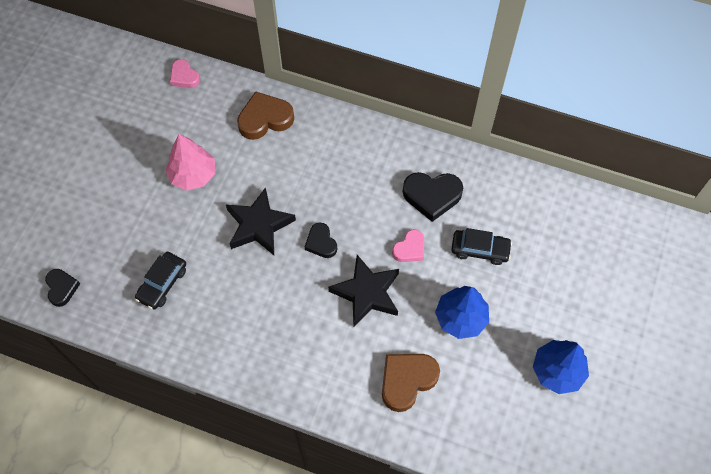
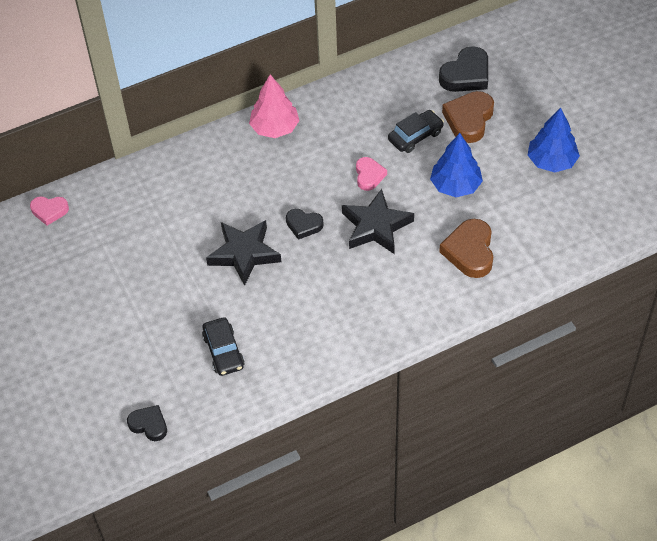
camera: 45 degrees left, 10 degrees down
pink tree [165,134,215,191] -> pink tree moved to [249,75,300,138]
brown heart [237,91,294,140] -> brown heart moved to [442,91,494,143]
black heart [403,172,463,222] -> black heart moved to [439,46,488,92]

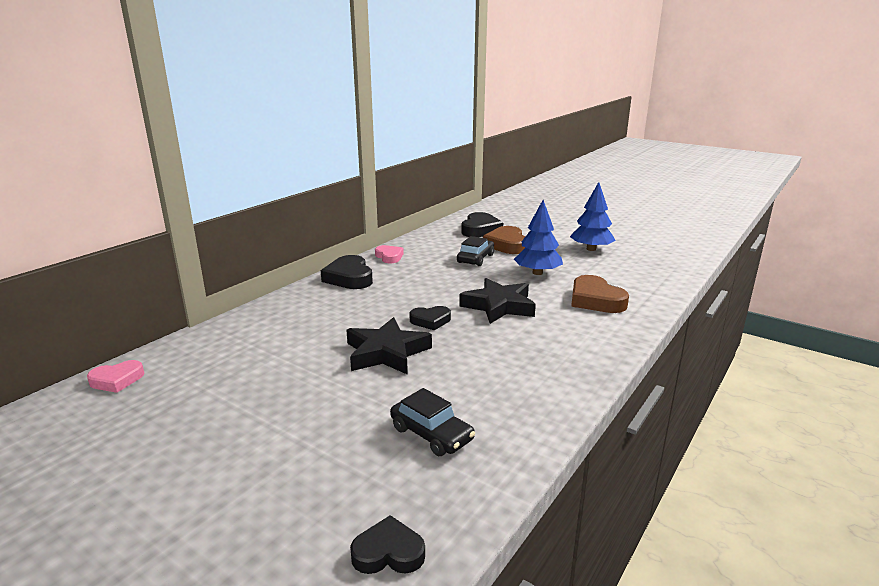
camera: 30 degrees left, 30 degrees down
pink tree [249,75,300,138] -> black heart [321,255,373,289]
pink heart [356,157,387,191] -> pink heart moved to [375,245,404,263]

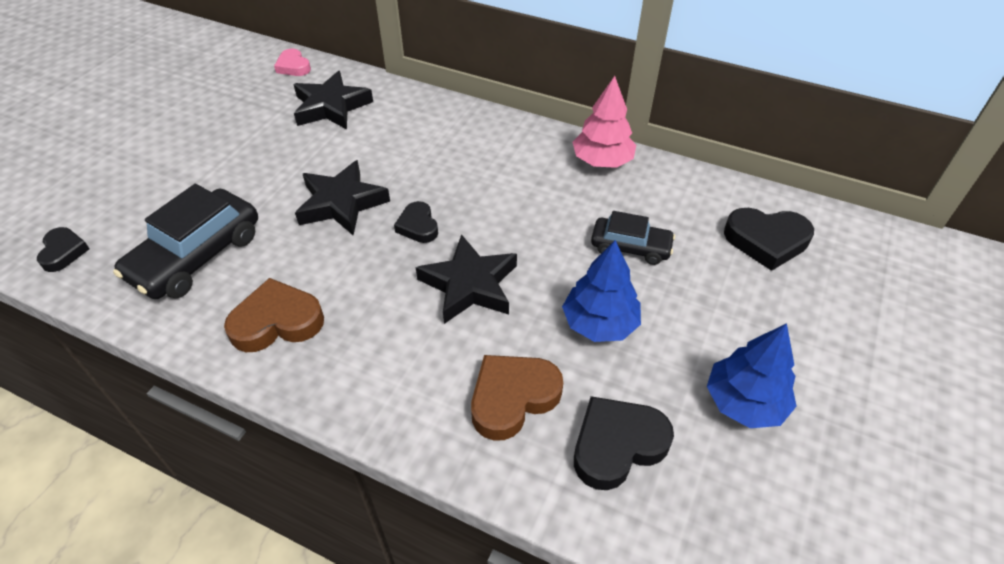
camera: 80 degrees right, 25 degrees up
black heart [321,255,373,289] -> black heart moved to [574,396,674,490]
pink heart [375,245,404,263] -> pink tree [573,76,636,168]
black car [390,388,475,456] -> black car [113,184,258,299], size x1.69
brown heart [483,226,525,254] -> brown heart moved to [224,278,324,352]
none -> black star [293,71,373,129]

